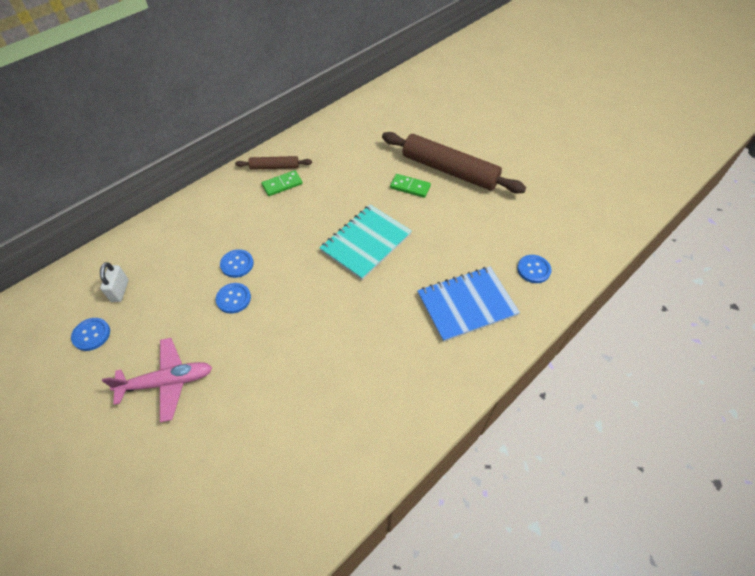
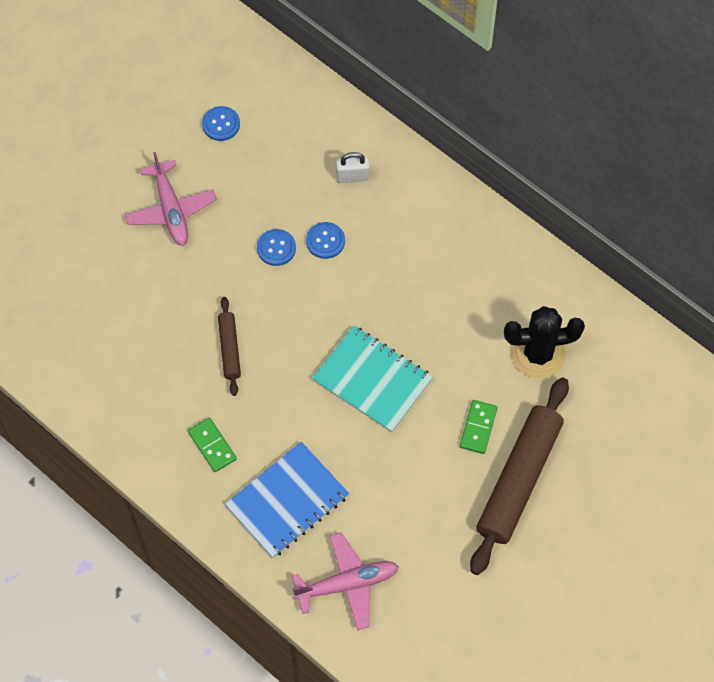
camera: 85 degrees right, 10 degrees up
white padlock [100,262,129,302] -> white padlock moved to [336,152,370,183]
brown rolling pin [235,156,312,170] -> brown rolling pin moved to [218,297,241,396]
green domino [261,170,303,196] -> green domino moved to [188,418,237,472]
blue notebook [417,267,520,342] -> blue notebook turned 75 degrees clockwise [225,442,349,558]
blue button [517,255,552,283] -> pink plane [292,532,399,630]
none -> black cactus [504,306,585,379]

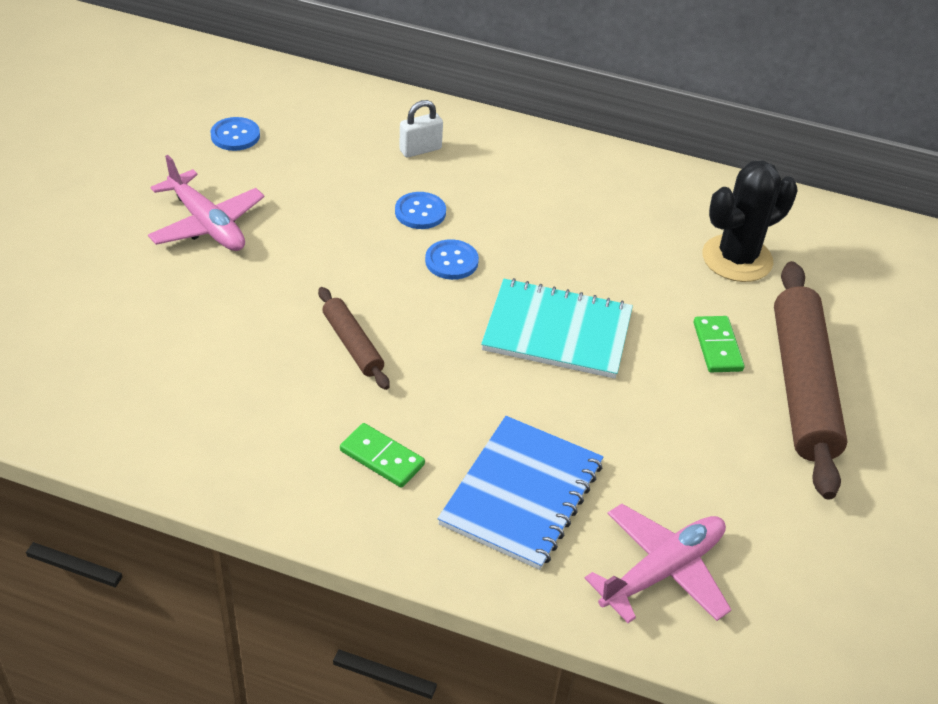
camera: 25 degrees left, 20 degrees down
blue button [257,229,296,266] -> blue button moved to [425,239,479,280]

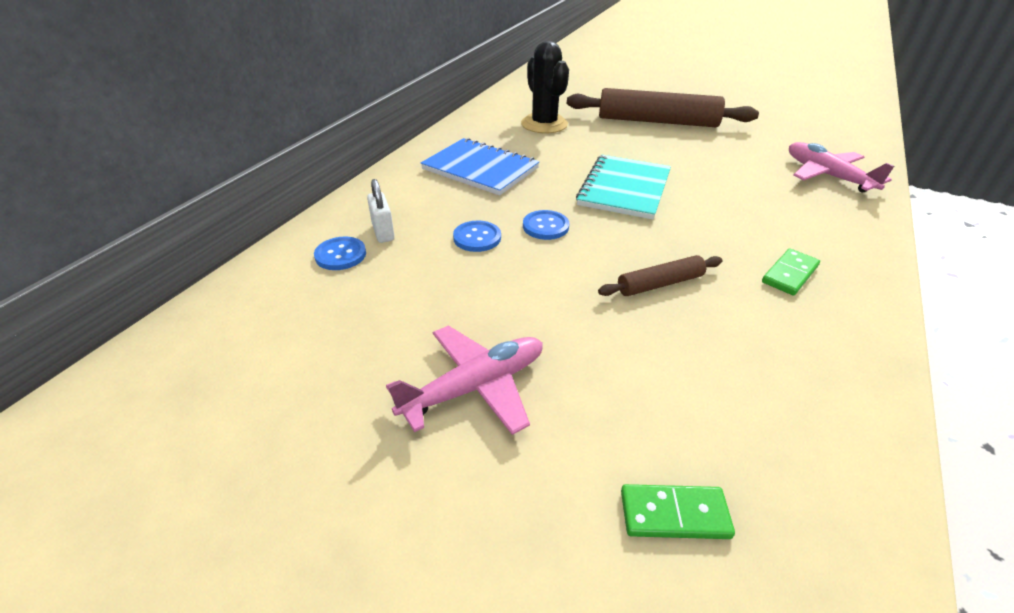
camera: 80 degrees left, 5 degrees down
blue button [211,117,260,151] -> blue button moved to [314,237,366,270]
blue notebook [437,416,604,570] -> blue notebook moved to [421,138,540,195]
green domino [693,316,745,372] -> green domino moved to [621,484,735,539]

